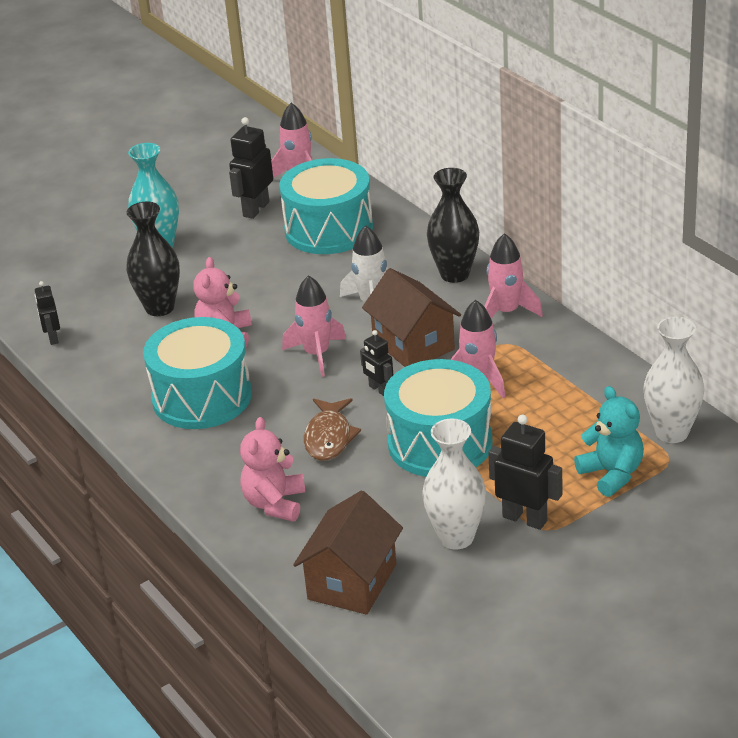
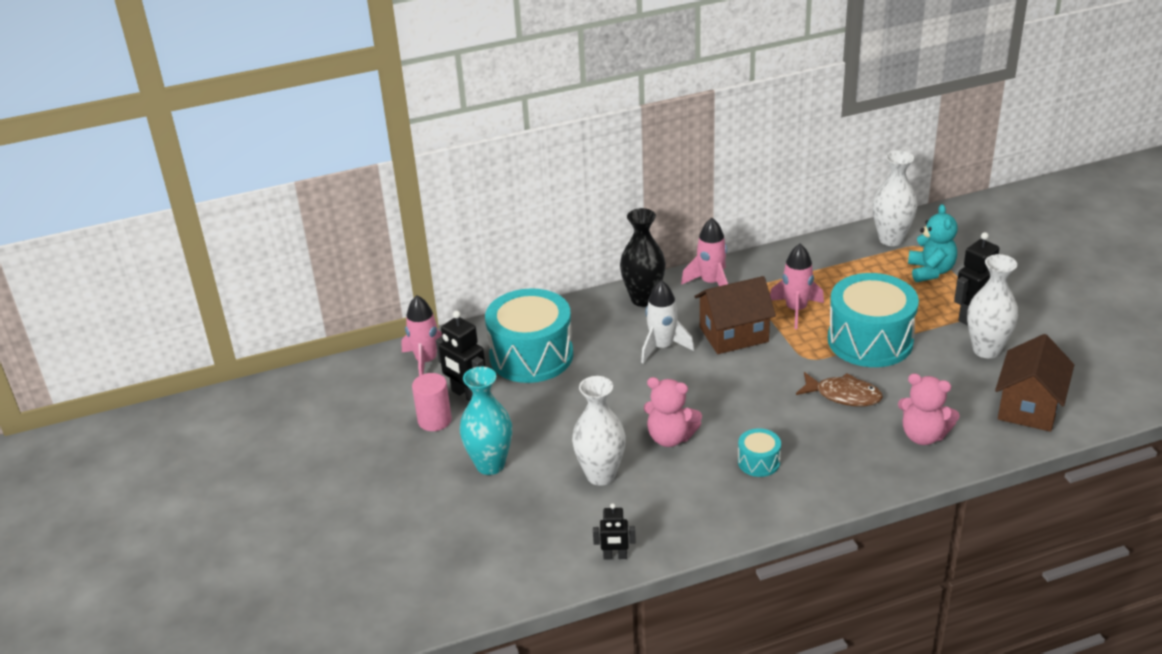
camera: 75 degrees left, 0 degrees up
black vase [126,201,180,316] -> white vase [572,376,626,486]
turquoise drum [143,317,252,429] -> turquoise drum [738,428,781,477], size x0.45
pink rocket [282,275,346,377] -> none
brown house [293,490,403,615] -> brown house turned 75 degrees clockwise [995,334,1074,432]
black robot [360,330,393,396] -> none
turquoise teddy bear [574,386,644,497] -> turquoise teddy bear turned 105 degrees clockwise [908,204,958,282]
none -> pink cylinder [412,373,452,431]

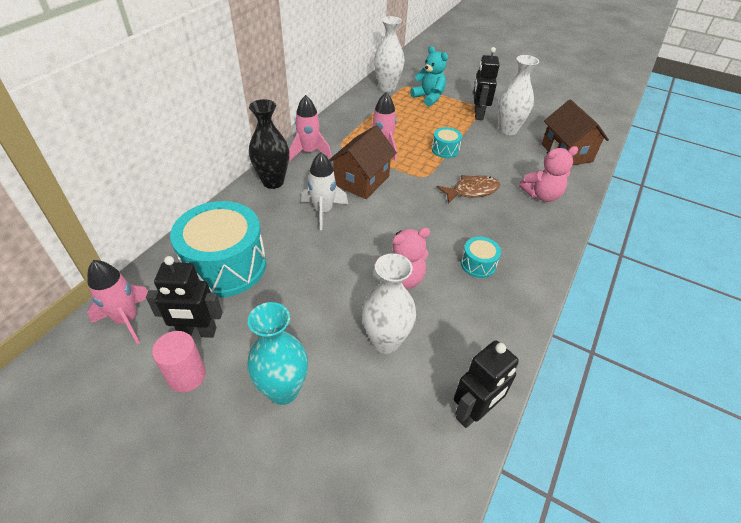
camera: 45 degrees left, 10 degrees up
black robot [593,504,636,560] -> black robot [454,340,519,428], size x1.66
turquoise drum [828,273,919,367] -> turquoise drum [432,127,462,158], size x0.45

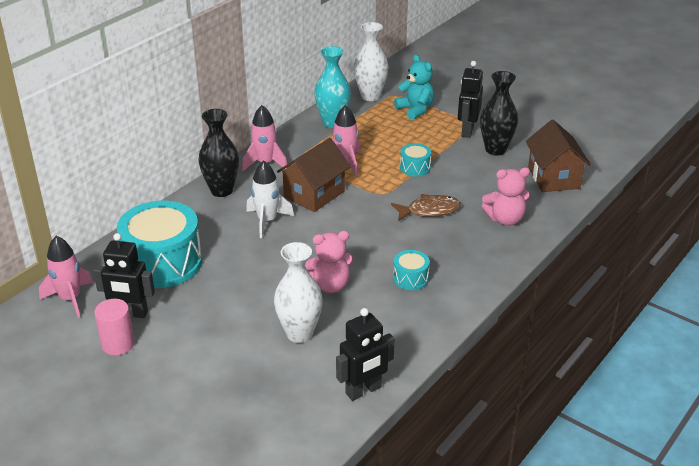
camera: 10 degrees right, 10 degrees down
turquoise vase [247,302,308,405] -> turquoise vase moved to [314,46,351,128]
white vase [498,55,539,135] -> black vase [480,71,518,156]

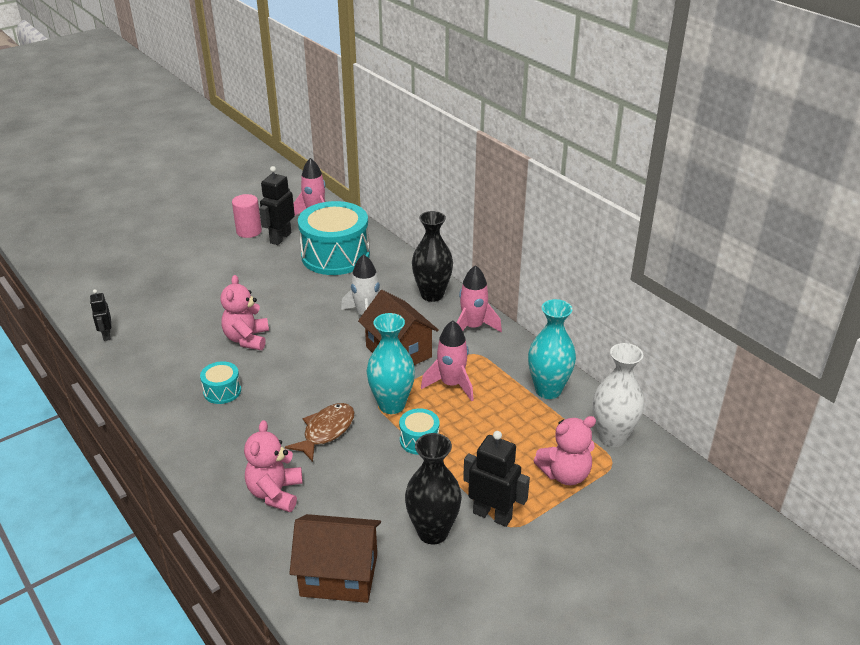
camera: 105 degrees right, 0 degrees up
white vase [274,242,323,343] -> none
black robot [336,308,394,401] -> black robot [90,289,111,341], size x0.60
brown fish [391,194,461,221] -> brown fish turned 150 degrees counterclockwise [285,403,355,462]
turquoise teddy bear [394,55,434,120] -> pink teddy bear [533,416,596,485]
none -> turquoise vase [366,313,415,414]

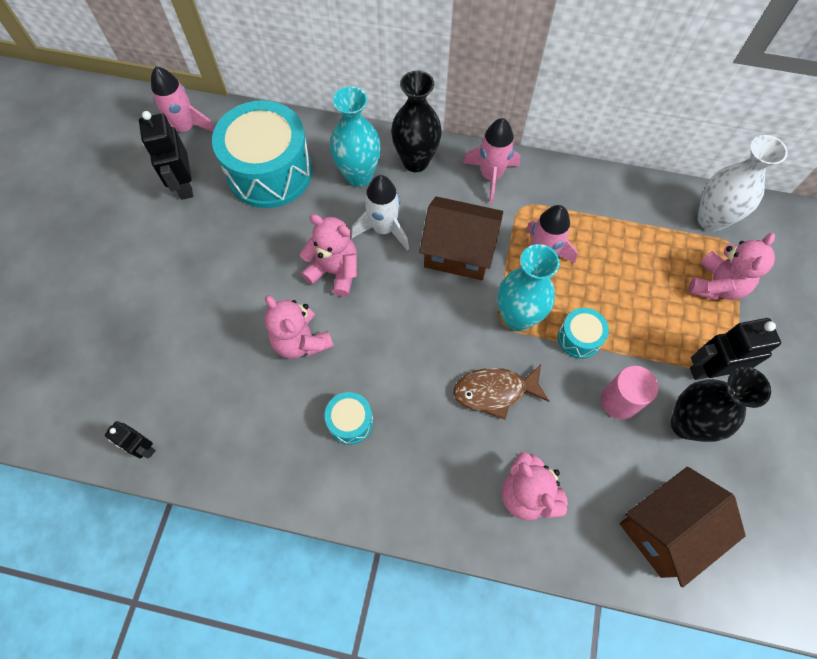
camera: 40 degrees left, 30 degrees up
pink cylinder [232,194,262,238] -> pink cylinder moved to [601,366,658,419]
brown fish [285,403,355,462] -> brown fish turned 90 degrees counterclockwise [453,365,549,420]
turquoise vase [528,299,576,399] -> turquoise vase moved to [330,86,381,187]
none -> pink teddy bear [300,214,357,297]

